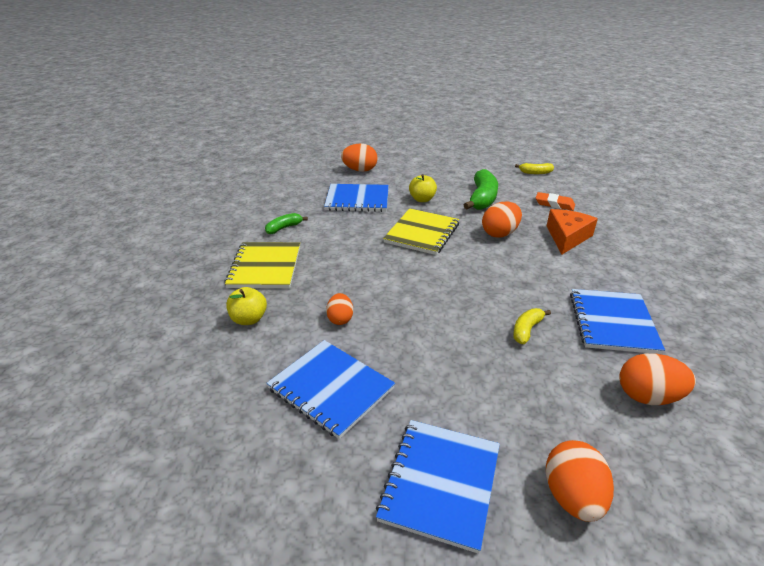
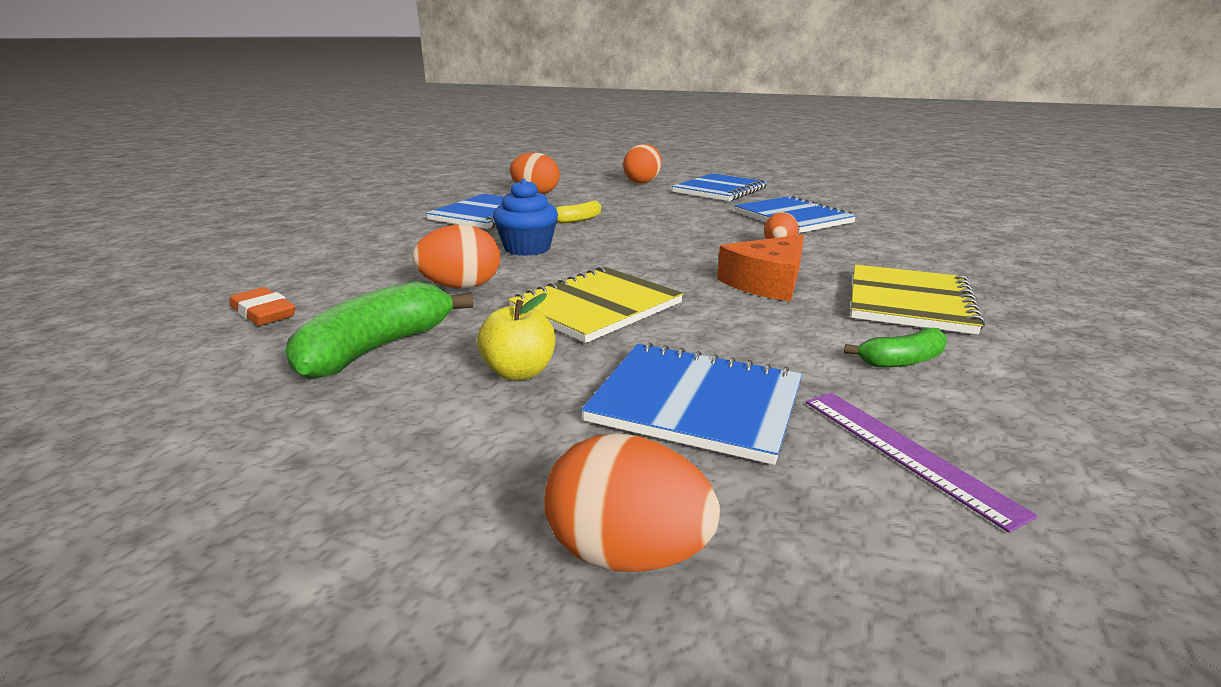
camera: 160 degrees left, 10 degrees down
yellow apple [226,287,267,325] -> none
yellow banana [515,163,554,174] -> none
orange cheese [547,209,598,255] -> orange cheese moved to [717,235,804,301]
none -> blue cupcake [493,179,558,256]
none -> purple ruler [806,393,1037,533]

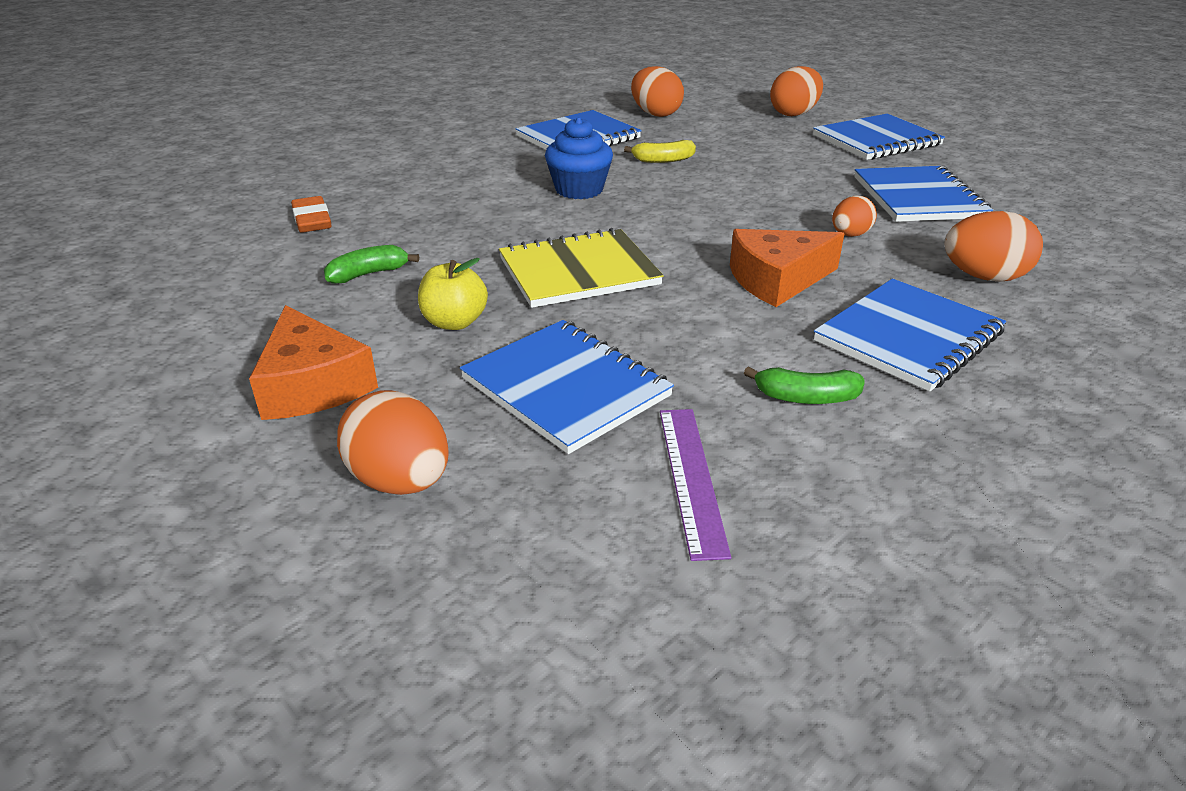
camera: 25 degrees right, 10 degrees up
green banana [285,281,473,380] -> green banana [324,245,419,284], size x0.54
orange egg [412,225,500,289] -> orange egg moved to [944,211,1043,282]
yellow notebook [851,264,985,334] -> blue notebook [814,278,1006,392]
none -> orange cheese [249,305,378,420]

